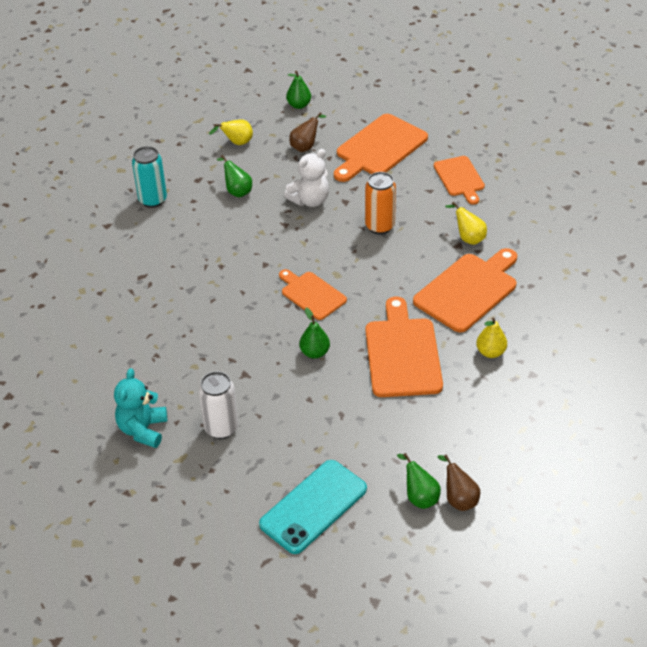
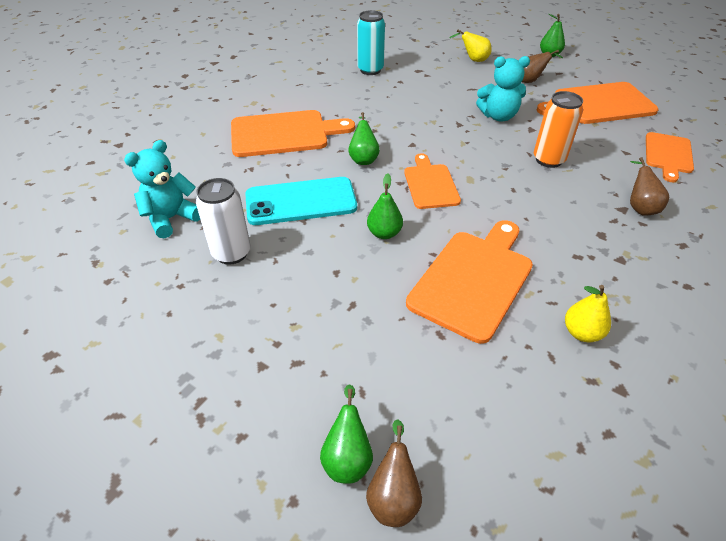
camera: 35 degrees right, 0 degrees up
green pear [217,155,252,197] -> green pear moved to [348,112,380,165]
turquoise phone [259,460,367,554] -> turquoise phone moved to [245,177,357,225]
white teddy bear [284,149,329,207] -> turquoise teddy bear [476,56,530,122]
orange cutting board [413,248,517,333] -> orange cutting board moved to [231,110,355,157]
yellow pear [445,202,487,245] -> brown pear [630,157,669,216]

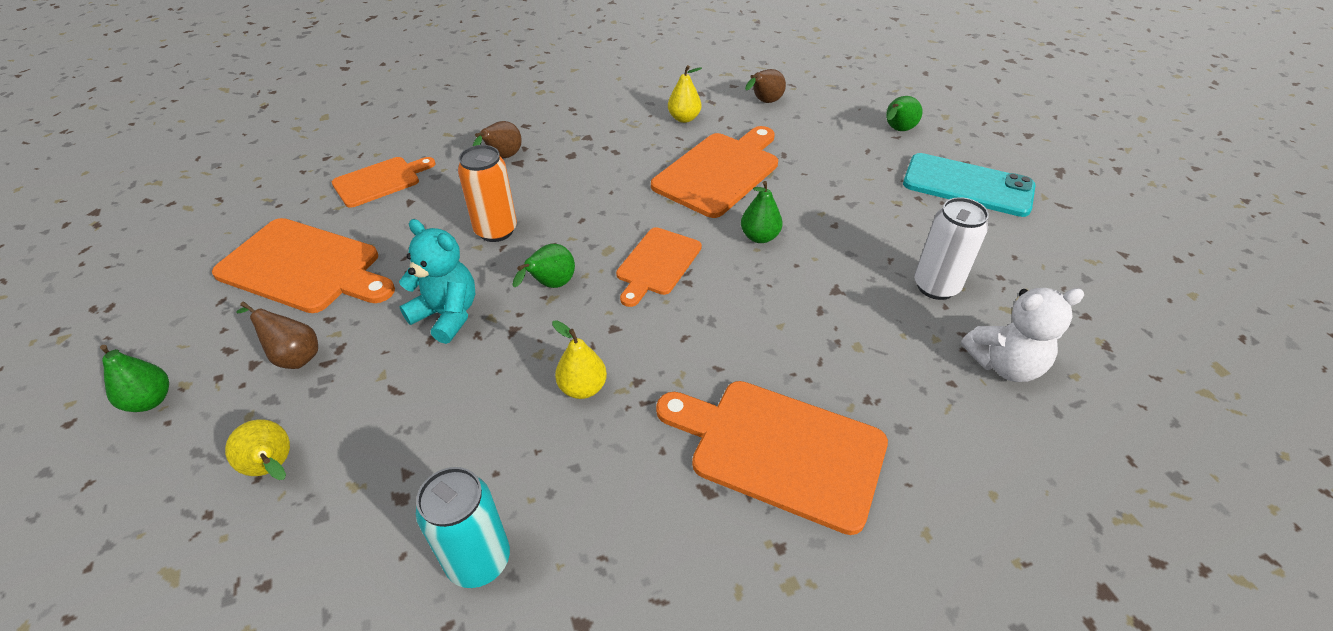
camera: 145 degrees left, 0 degrees up
turquoise teddy bear [124,140,200,238] -> white teddy bear [961,288,1084,382]
turquoise phone [245,177,357,225] -> turquoise phone moved to [903,153,1036,217]
green pear [348,112,380,165] -> green pear moved to [512,244,575,288]
brown pear [366,419,422,527] -> brown pear moved to [745,69,786,103]
orange cutting board [406,220,533,344] -> orange cutting board turned 150 degrees clockwise [651,126,778,218]
none -> yellow pear [552,320,607,399]

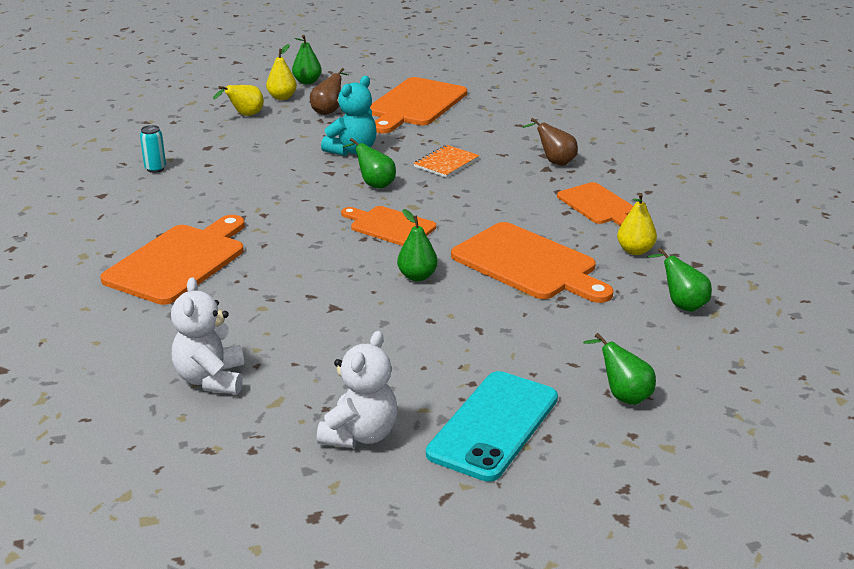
camera: 95 degrees right, 15 degrees down
orange cutting board [332,157,436,208] -> orange cutting board moved to [557,182,633,226]
turquoise can [416,467,510,588] -> turquoise can [140,125,166,173], size x0.58
orange can [458,145,517,242] -> orange notebook [413,145,479,178]
yellow pear [552,320,607,399] -> yellow pear moved to [266,44,297,100]
brown pear [745,69,786,103] -> green pear [647,248,712,312]
white can [914,197,989,300] -> none
none -> white teddy bear [317,331,397,448]

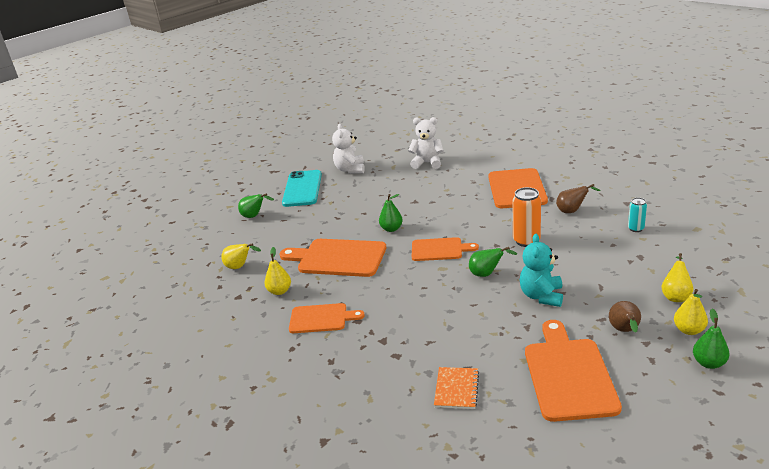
camera: 155 degrees right, 0 degrees up
white teddy bear [171,277,244,394] -> white teddy bear turned 45 degrees counterclockwise [408,117,444,169]
orange notebook [413,145,479,178] -> orange notebook moved to [434,367,479,409]
brown pear [522,118,578,165] -> brown pear moved to [556,184,601,213]
orange cutting board [557,182,633,226] -> orange cutting board turned 150 degrees clockwise [289,303,365,333]
green pear [647,248,712,312] -> yellow pear [222,243,261,269]
none -> orange can [512,187,541,247]

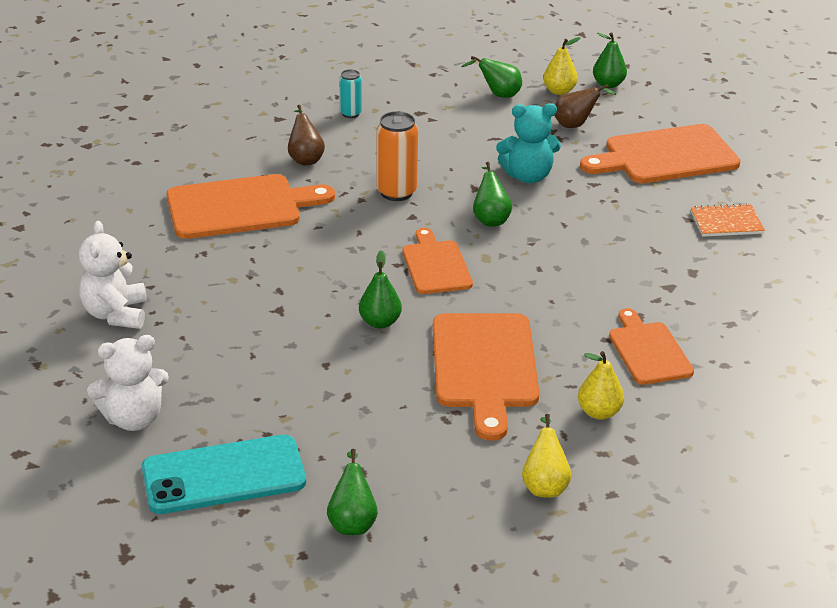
camera: 110 degrees left, 5 degrees up
yellow pear [661,253,693,302] -> green pear [461,56,522,98]

